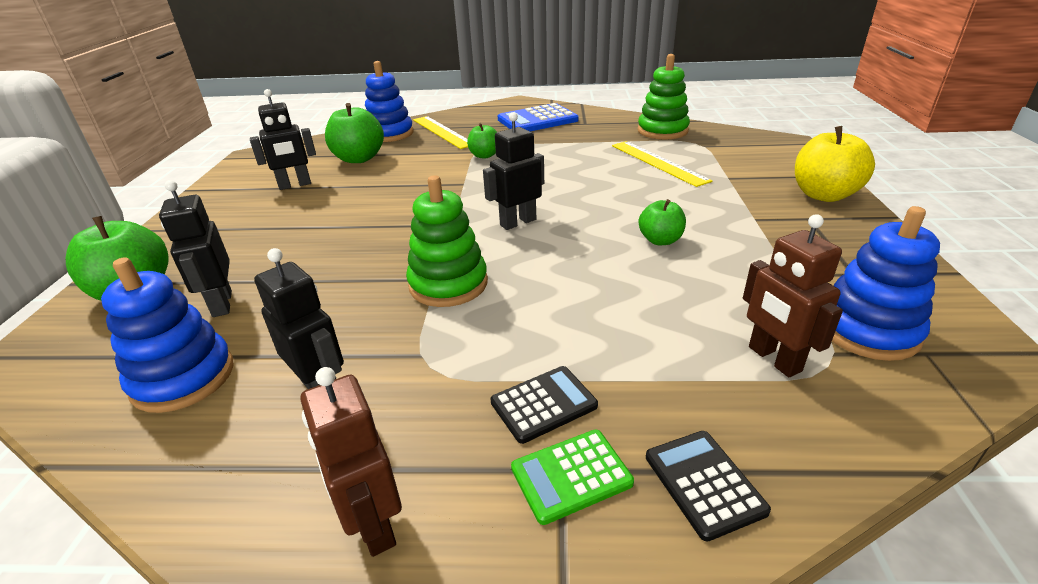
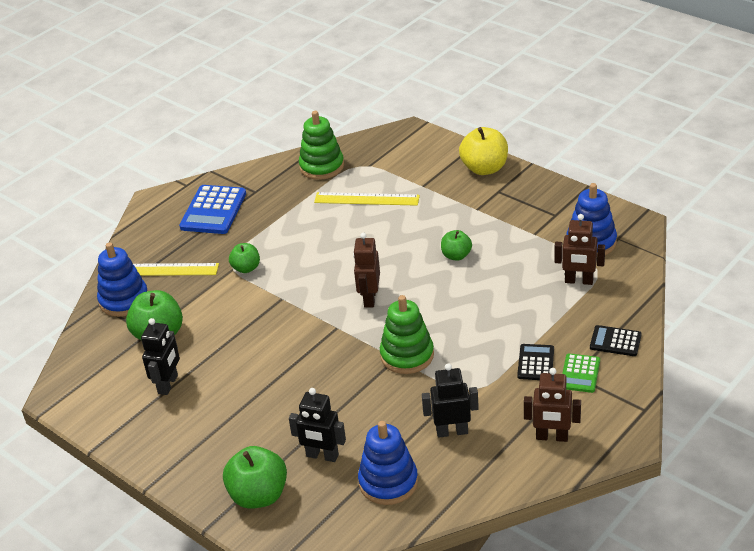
camera: 50 degrees left, 5 degrees up
black robot [483,112,544,230] -> brown robot [353,232,380,308]

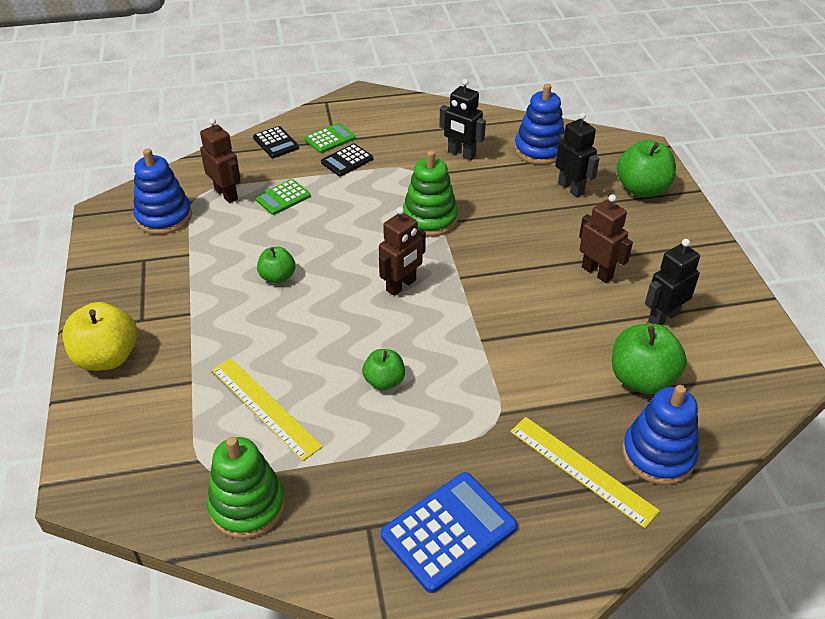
camera: 145 degrees left, 5 degrees up
green apple [229,243,260,273] -> green apple moved to [362,349,405,390]
brown robot [524,368,581,442] -> brown robot moved to [579,194,633,283]
none -> green calculator [255,179,311,215]

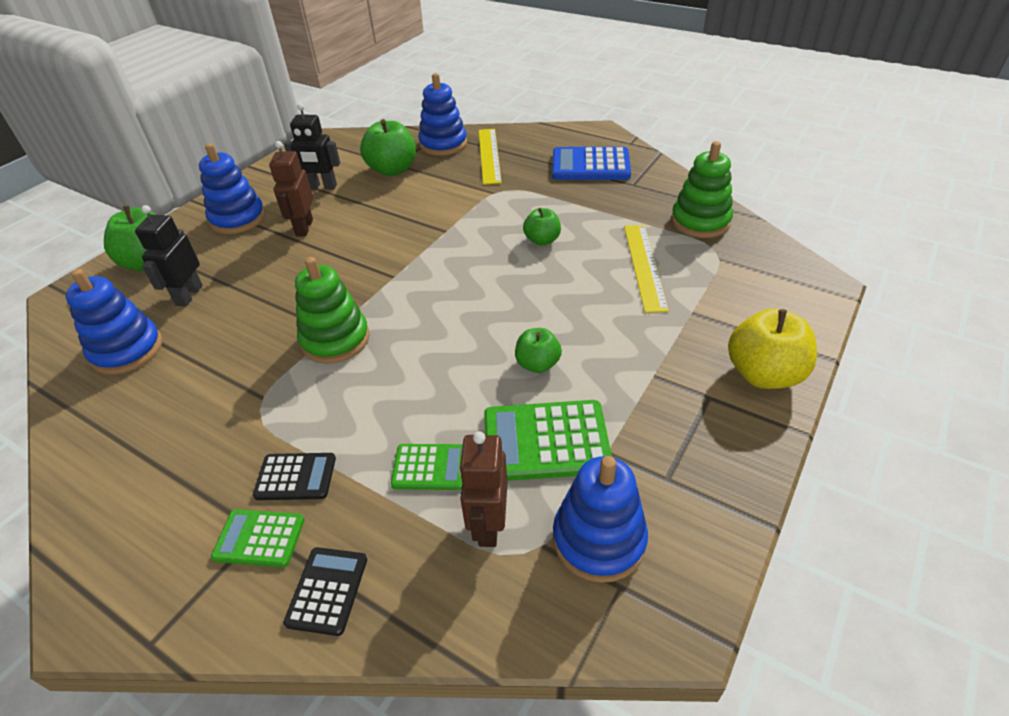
camera: 135 degrees left, 0 degrees up
brown robot [379,207,426,296] -> none
black robot [439,79,486,160] -> none
none -> blue stacking toy [199,143,265,234]
none -> green calculator [484,400,612,481]

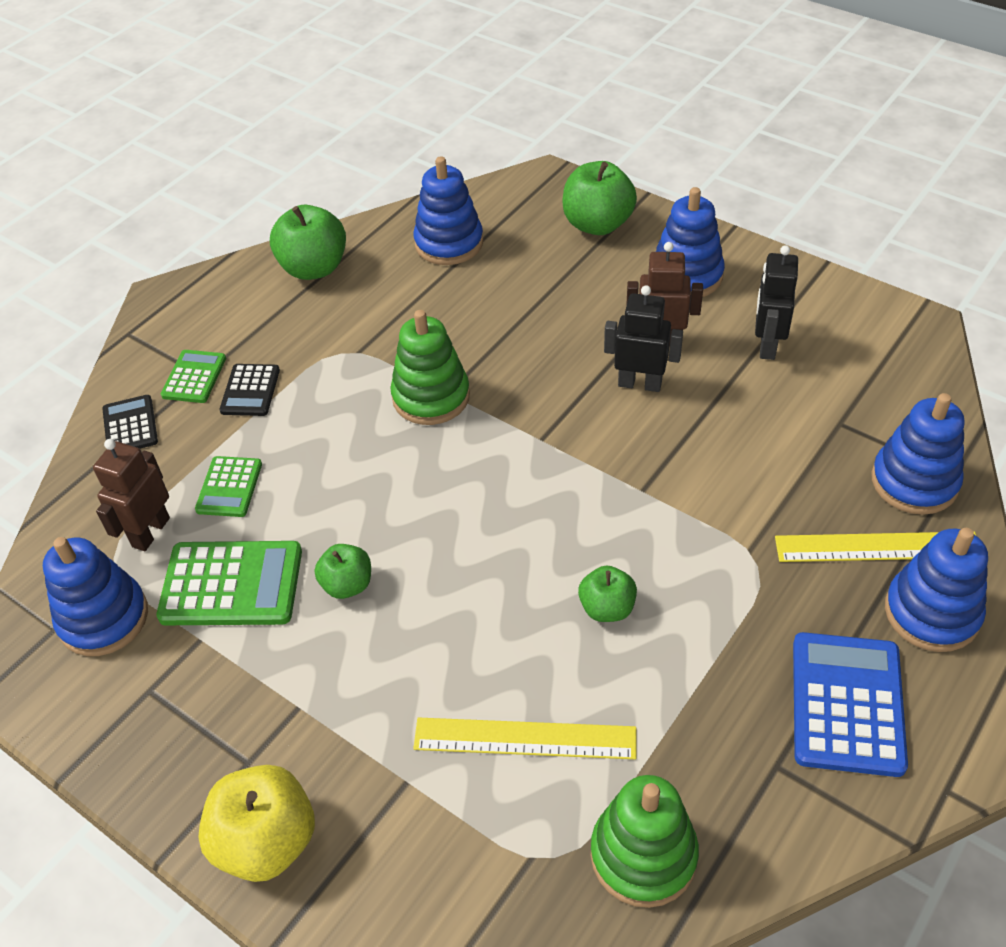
camera: 95 degrees right, 5 degrees up
black robot [135,205,203,307] -> black robot moved to [604,285,683,392]
black calculator [283,547,367,636] -> black calculator turned 120 degrees counterclockwise [102,395,158,449]
green apple [360,119,416,176] -> green apple moved to [270,205,346,280]
brown robot [459,431,507,547] -> brown robot turned 75 degrees counterclockwise [93,439,170,551]
green calculator [484,400,612,481] -> green calculator turned 90 degrees clockwise [156,541,302,625]
none -> blue stacking toy [885,528,988,652]

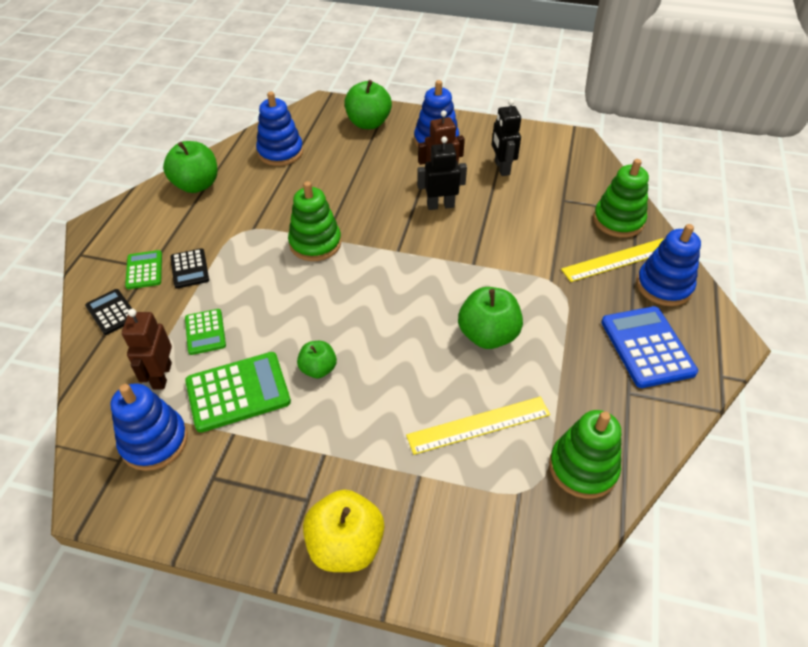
camera: 25 degrees left, 0 degrees up
green apple [578,566,637,622] -> green apple [458,287,523,349], size x1.69
blue stacking toy [871,393,965,515] -> green stacking toy [593,159,649,238]

